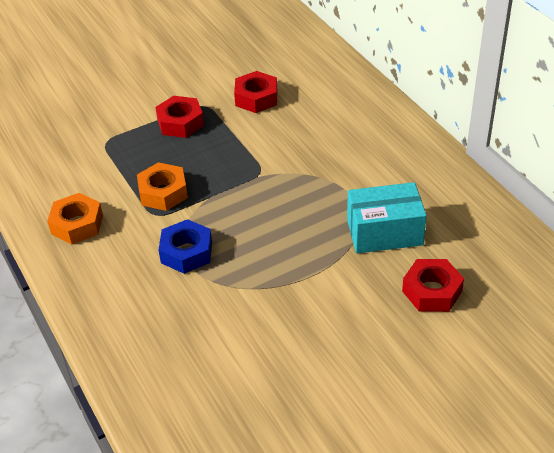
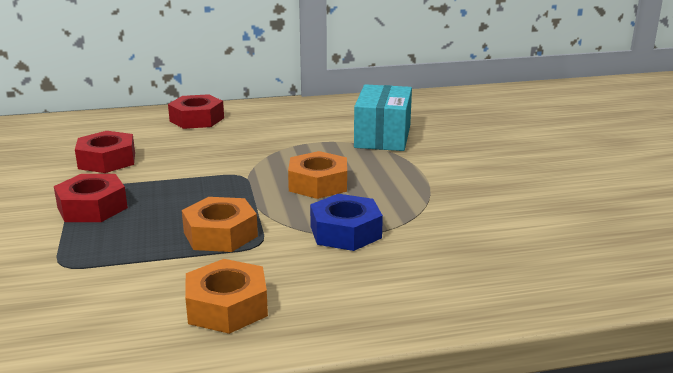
camera: 75 degrees left, 20 degrees down
red nut [402,259,464,312] -> red nut moved to [168,94,224,129]
none -> orange nut [288,151,347,199]

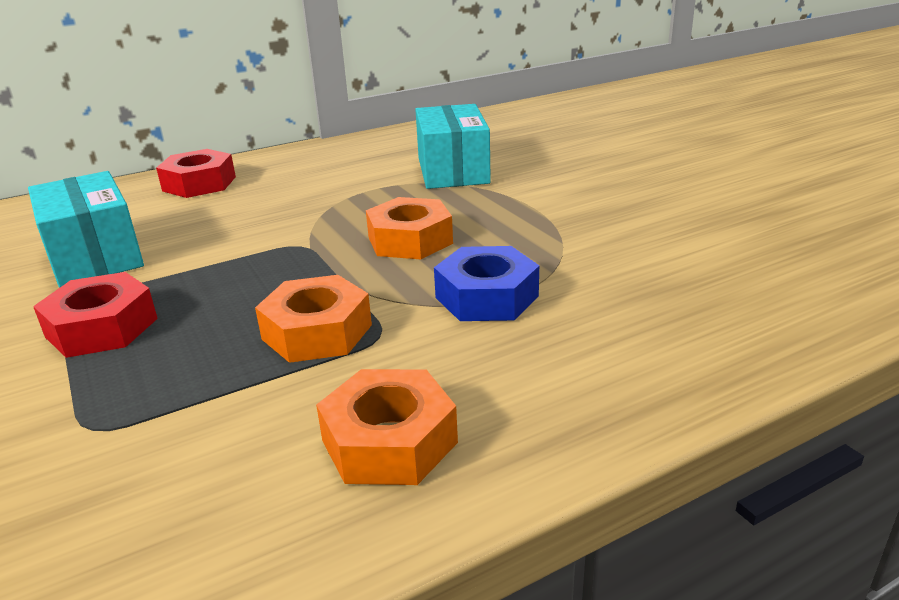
camera: 15 degrees left, 5 degrees up
red nut [75,131,135,173] -> turquoise box [28,171,144,287]

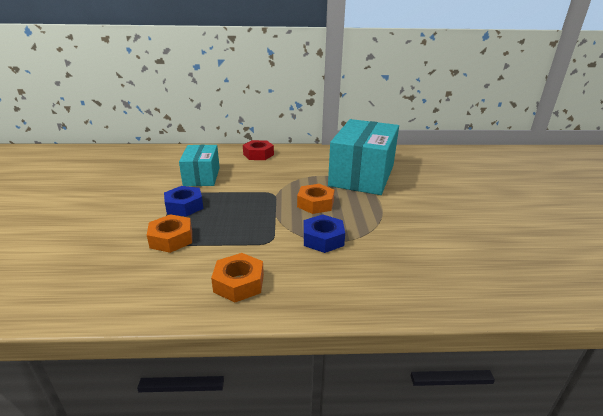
camera: 25 degrees right, 0 degrees up
red nut [33,272,158,358] -> blue nut [164,186,203,216]
orange nut [255,275,372,363] -> orange nut moved to [147,214,192,253]
turquoise box [415,104,491,189] -> turquoise box [328,119,399,195], size x1.75

